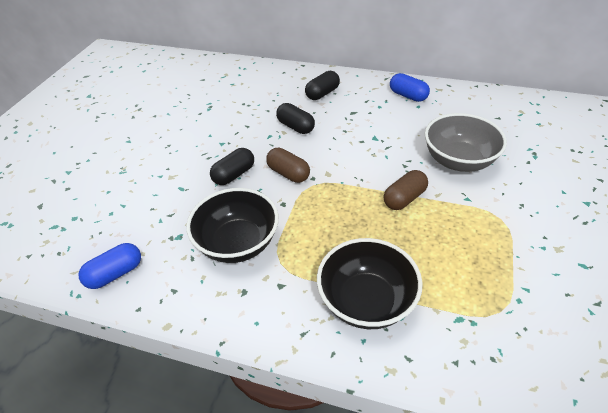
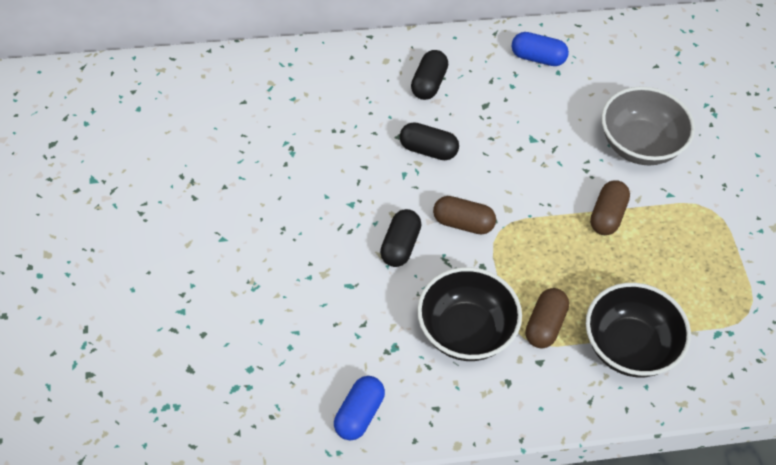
camera: 30 degrees left, 10 degrees up
none -> brown capsule [525,288,569,348]

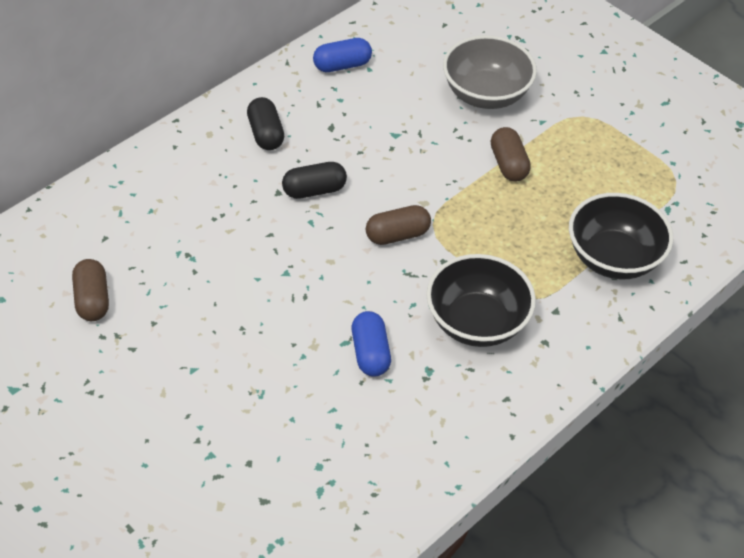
camera: 35 degrees left, 5 degrees down
blue capsule [334,376,385,440] -> blue capsule moved to [352,311,391,377]
black capsule [380,209,421,267] -> none
brown capsule [525,288,569,348] -> brown capsule moved to [72,259,109,321]

